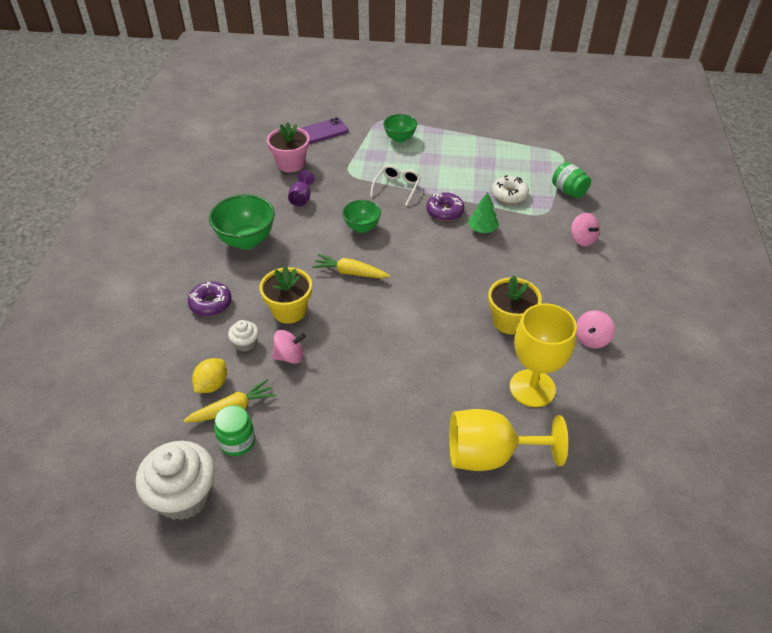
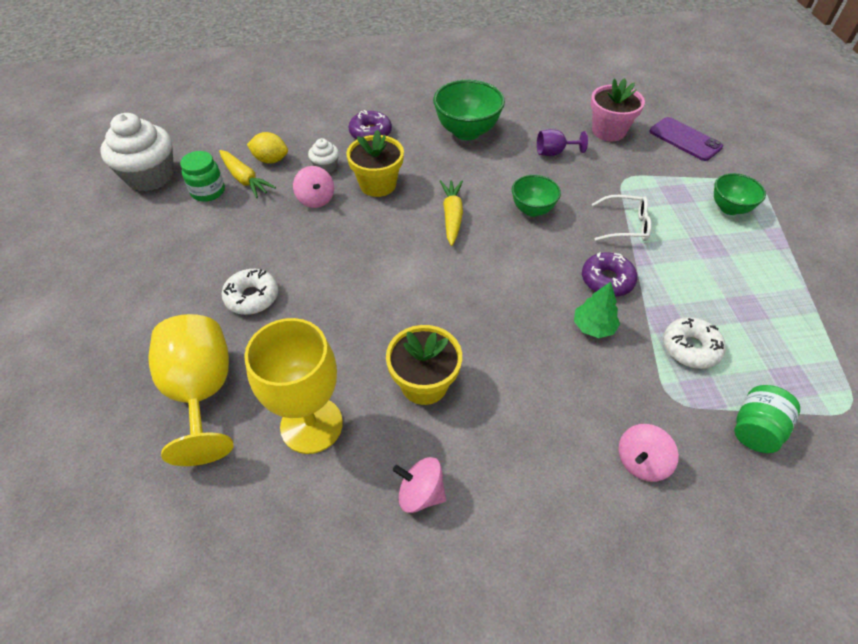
camera: 75 degrees right, 5 degrees up
none -> white donut [221,269,278,315]

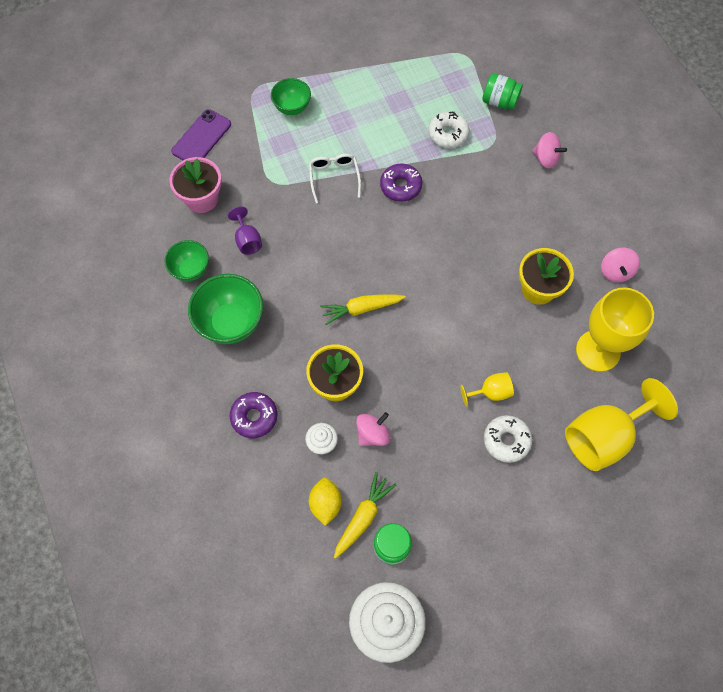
camera: 105 degrees left, 15 degrees up
green bowl [512,175,561,217] -> green bowl moved to [165,240,209,281]
green tree [574,282,620,338] -> none
none -> yellow goblet [460,372,514,407]

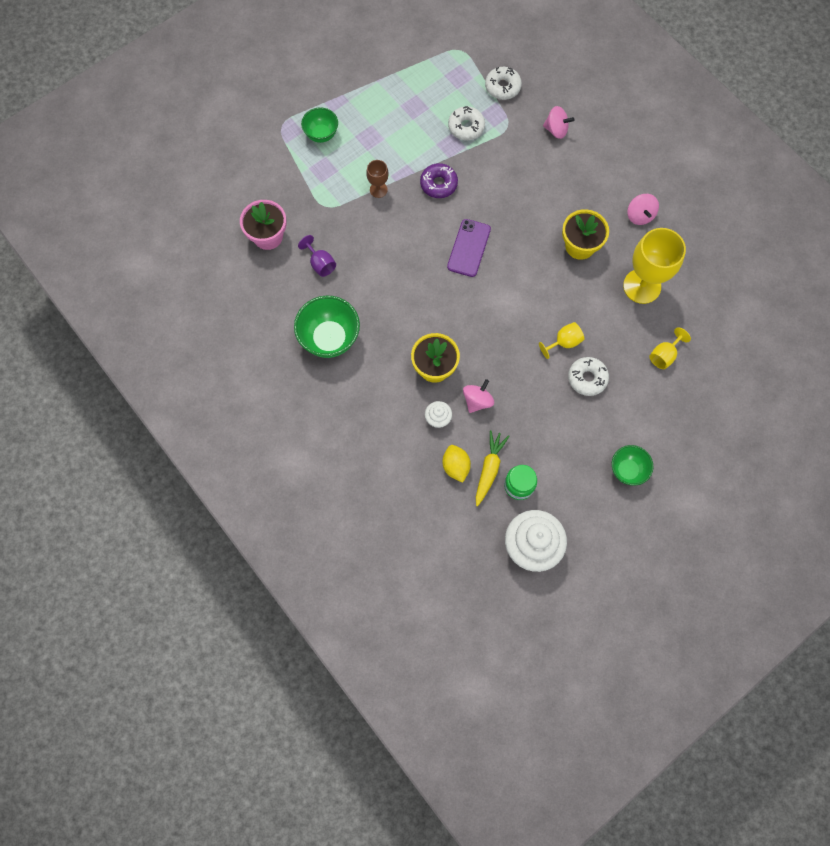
camera: 15 degrees left, 5 degrees up
green bowl [165,240,209,281] -> green bowl moved to [612,445,653,486]
purple phone [171,109,231,160] -> purple phone moved to [447,219,491,277]
purple donut [230,392,277,438] -> none
white glasses [309,154,361,203] -> brown goblet [366,160,389,198]
yellow carrot [320,294,406,325] -> none
green jar [482,73,523,110] -> white donut [485,67,522,100]
yellow goblet [565,378,678,471] -> yellow goblet [649,327,691,369], size x0.49

